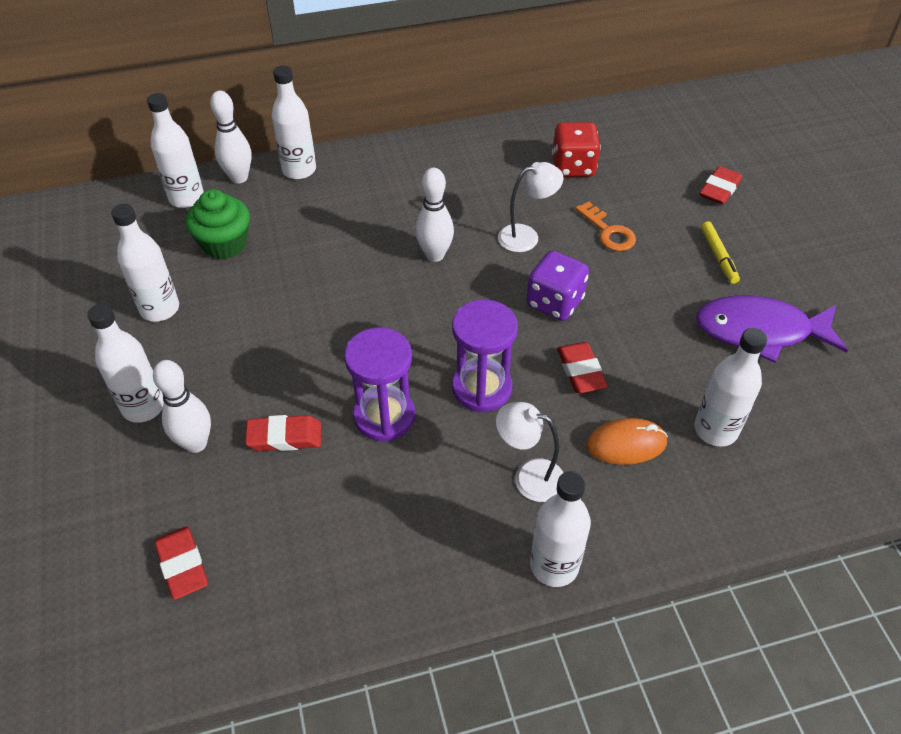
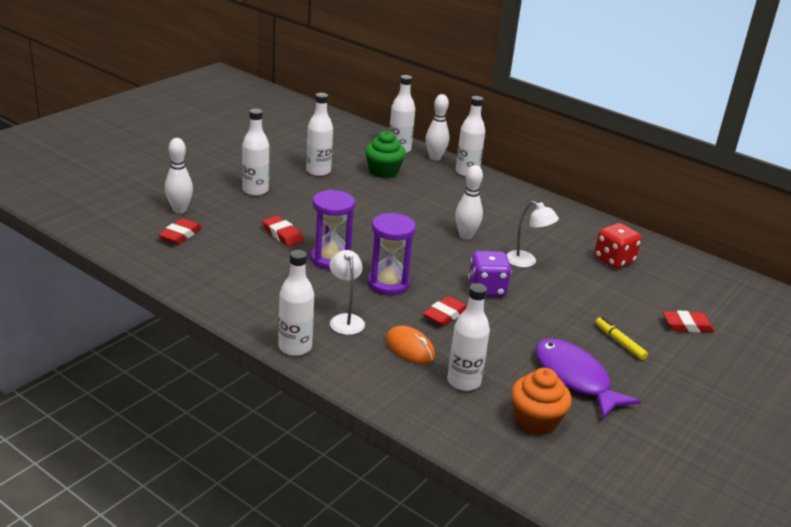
camera: 50 degrees right, 20 degrees down
white bowling pin [153,360,211,453] -> white bowling pin moved to [165,138,193,213]
orange key [575,202,636,251] -> none
yellow marker [701,221,740,284] -> yellow marker turned 105 degrees clockwise [595,317,648,360]
none -> orange cupcake [511,368,572,435]

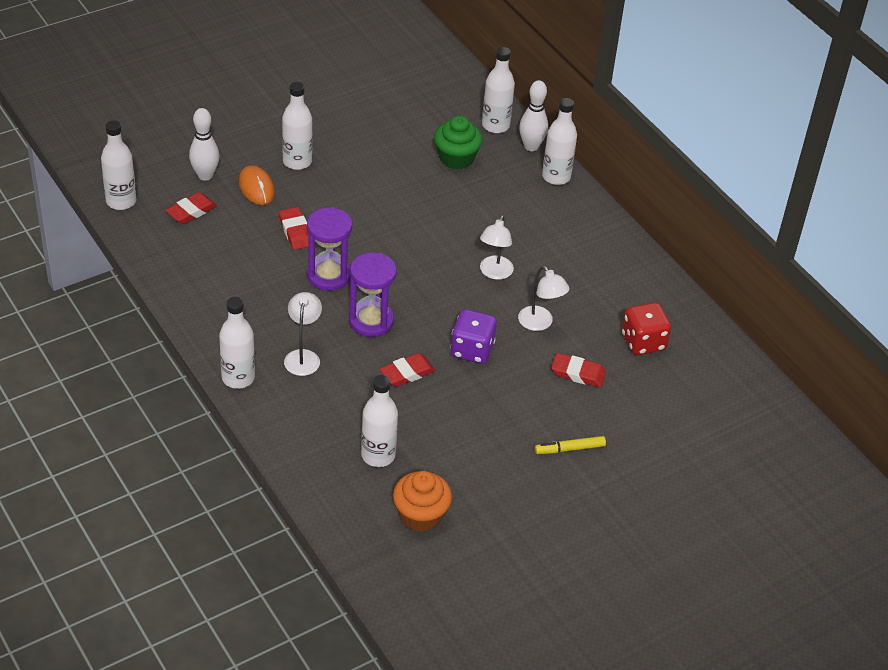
camera: 20 degrees right, 15 degrees up
white bottle [306,93,333,176] -> white bottle moved to [101,120,136,210]
orange mouse [385,325,435,364] -> orange mouse moved to [239,165,275,205]
white bowling pin [455,165,483,239] -> white lamp [480,215,514,280]
purple fish [535,338,641,419] -> none
yellow marker [595,317,648,360] -> yellow marker turned 90 degrees counterclockwise [535,436,606,454]
red eraser [663,310,715,333] -> red eraser moved to [551,353,606,388]

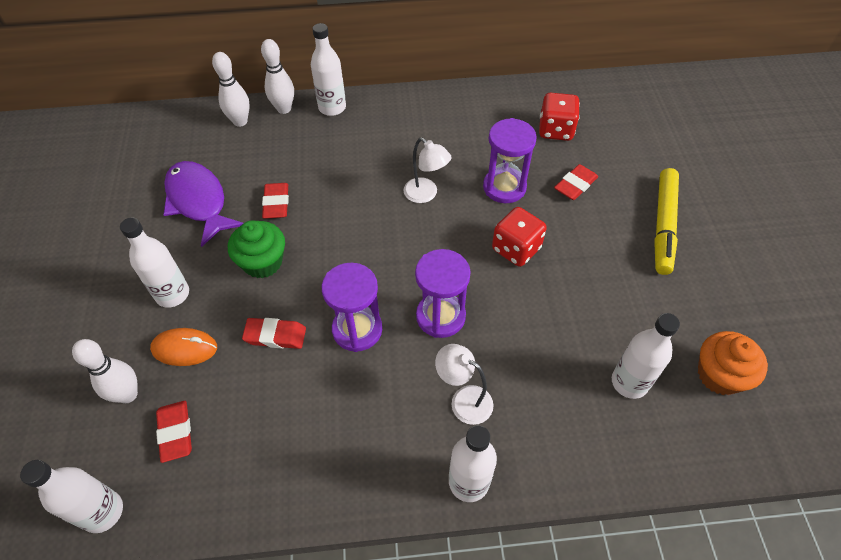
camera: 60 degrees left, 10 degrees up
red eraser [380,353,436,387] -> red eraser moved to [262,183,289,219]
green cupcake [434,116,482,170] -> green cupcake moved to [228,220,285,278]
purple dice [450,309,497,364] -> red dice [492,207,547,267]
white bottle [482,47,515,133] -> white bowling pin [212,52,250,127]
white lamp [518,266,570,331] -> purple hourglass [483,118,537,203]
yellow marker [535,436,606,454] -> yellow marker [654,168,679,275], size x1.86
none -> purple fish [163,161,243,247]

